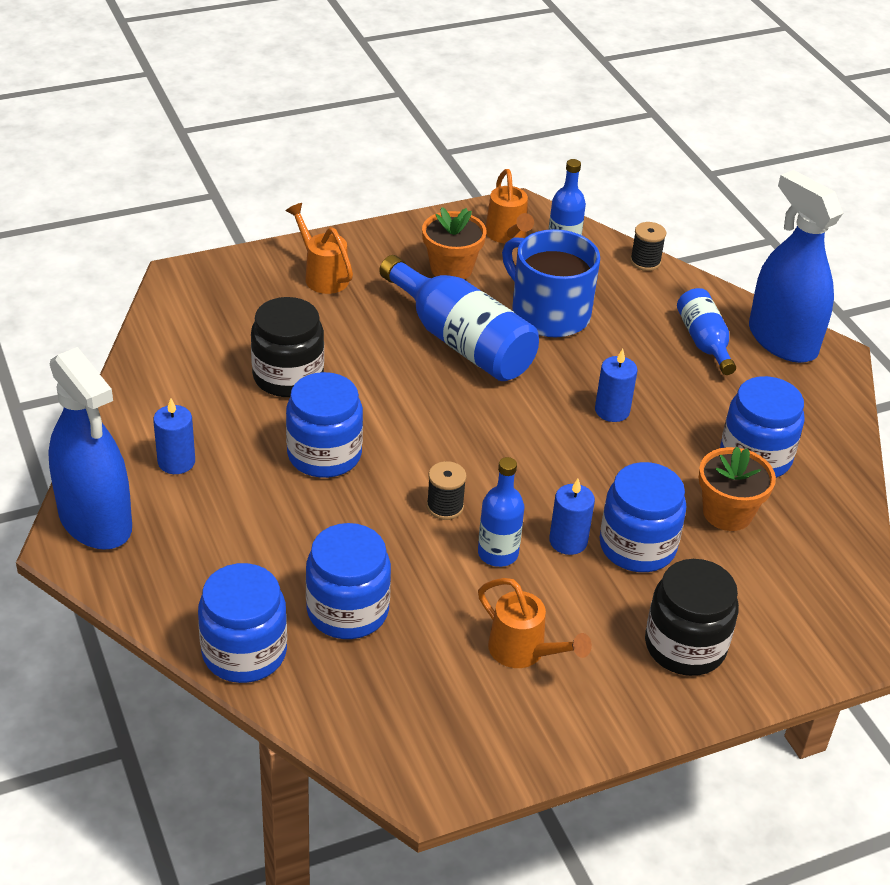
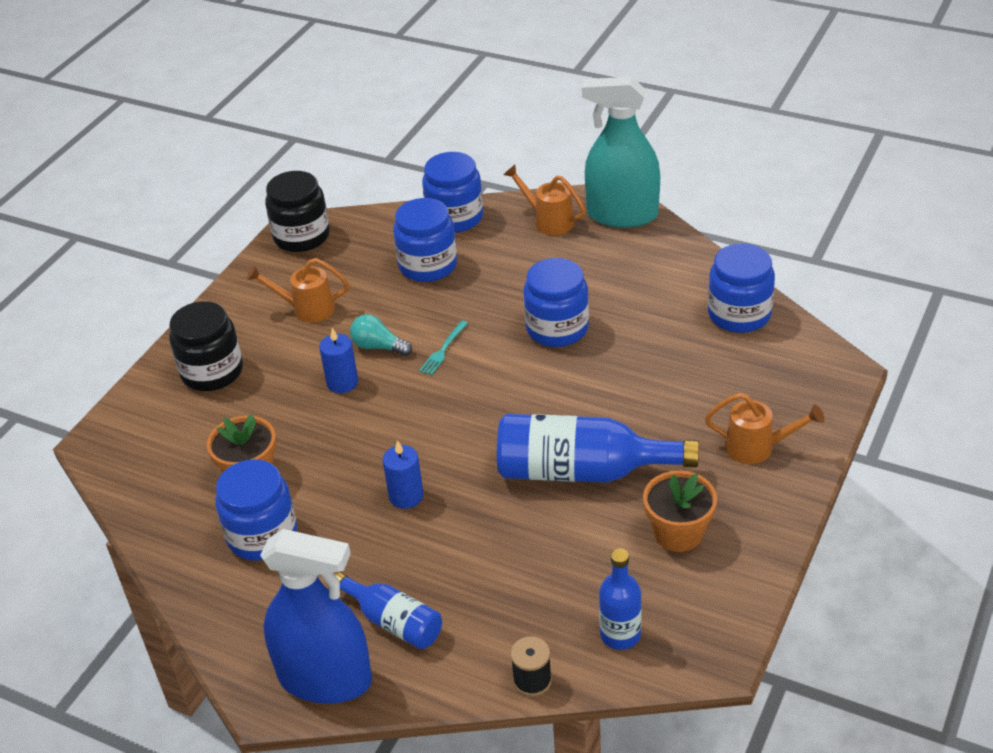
camera: 145 degrees right, 0 degrees up
blue spray bottle [48,347,132,550] -> turquoise spray bottle [582,77,660,228]
blue candle [153,398,195,474] -> none
black jar [251,297,324,397] -> black jar moved to [265,171,330,252]
black spool [427,461,467,520] -> turquoise fork [419,320,468,375]
blue bottle [478,457,524,567] -> turquoise light bulb [350,314,412,356]
orange watering can [486,169,534,243] -> orange watering can moved to [503,165,586,235]
blue mug [502,229,600,337] -> none
blue jar [600,462,686,572] -> blue jar moved to [708,244,775,333]

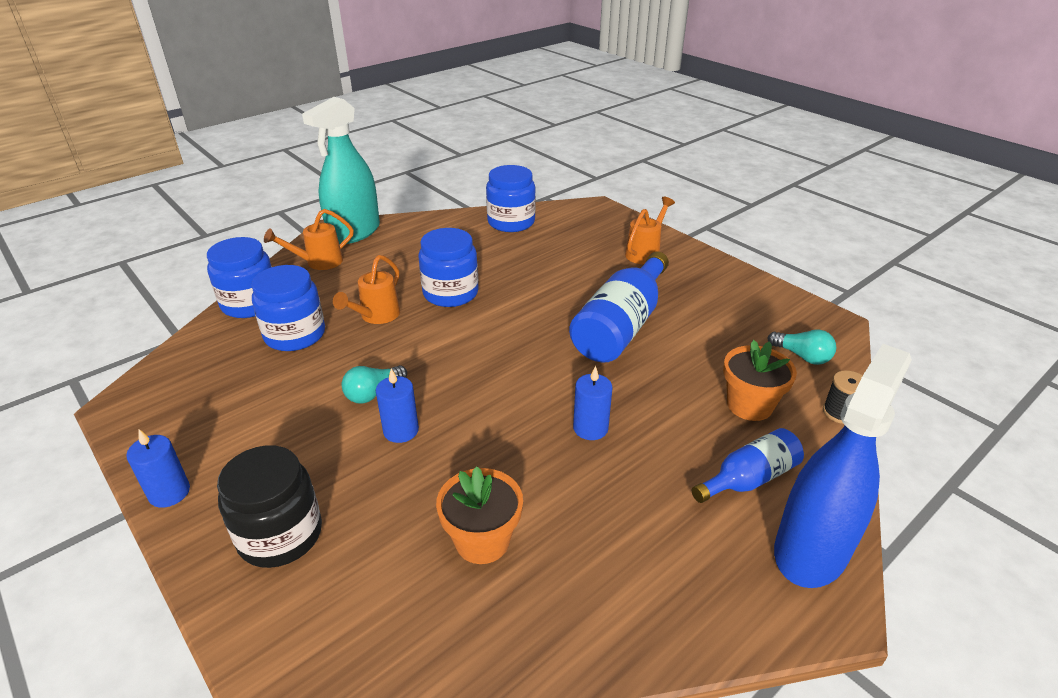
camera: 70 degrees left, 5 degrees down
blue jar [215,459,297,560] -> none
orange watering can [246,258,349,322] -> orange watering can moved to [333,255,400,324]
black jar [265,171,330,252] -> none
turquoise fork [419,320,468,375] -> none
blue bottle [599,548,642,650] -> turquoise light bulb [768,329,836,365]
orange flower pot [643,470,717,552] -> orange flower pot moved to [723,340,797,421]
none -> blue candle [126,429,190,508]

